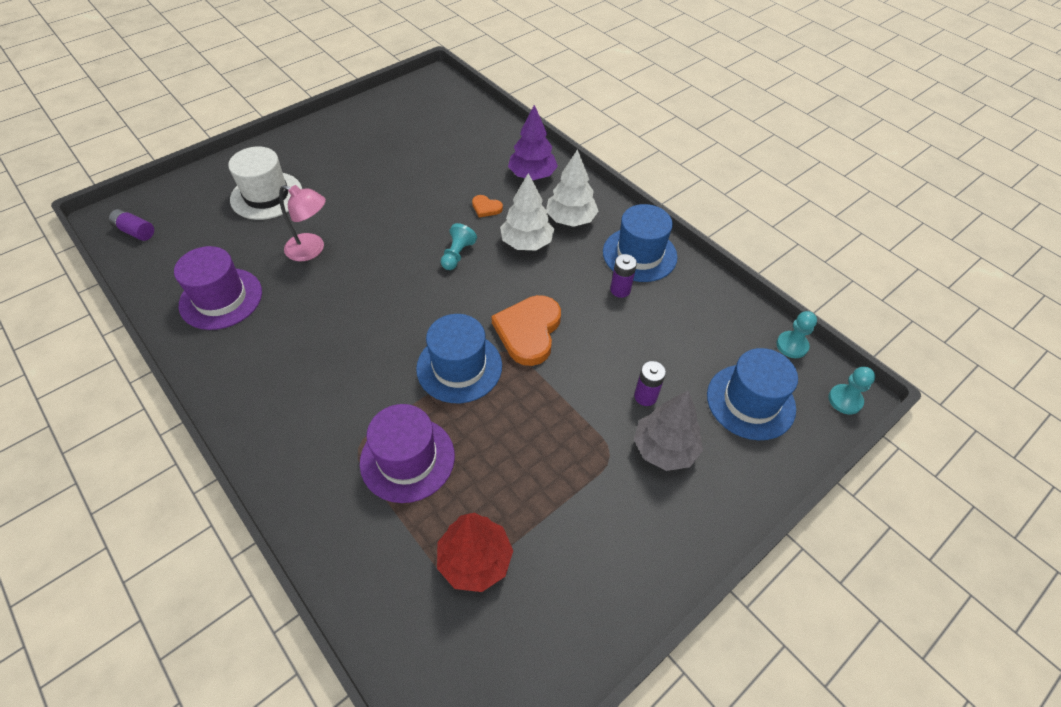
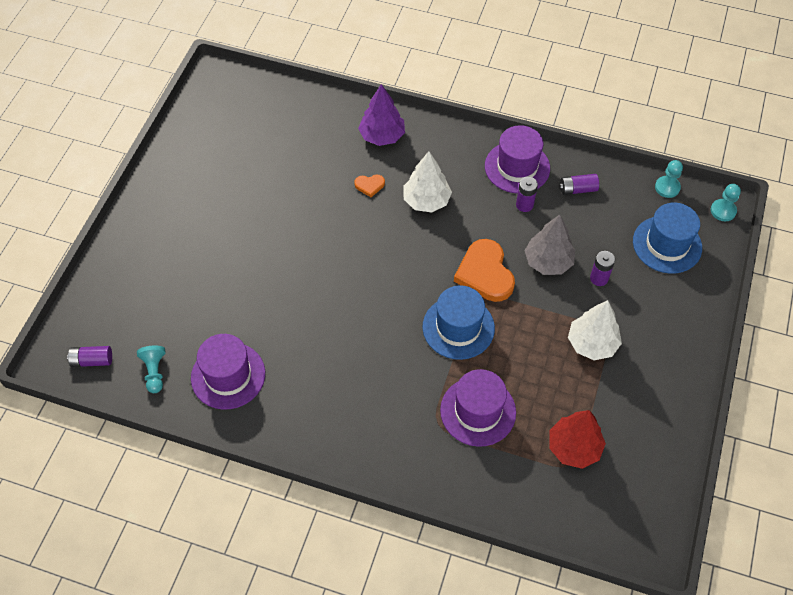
camera: 30 degrees left, 5 degrees up
white hat [228,147,302,220] -> none
pink lamp [279,185,326,261] -> none
turquoise pawn [441,223,477,270] -> turquoise pawn moved to [137,346,166,393]
white tree [546,149,599,227] -> white tree moved to [568,300,622,360]
blue hat [603,204,678,282] -> purple hat [485,125,550,193]
grey tree [634,391,703,471] -> grey tree moved to [525,215,575,275]
none -> purple battery [559,174,599,195]

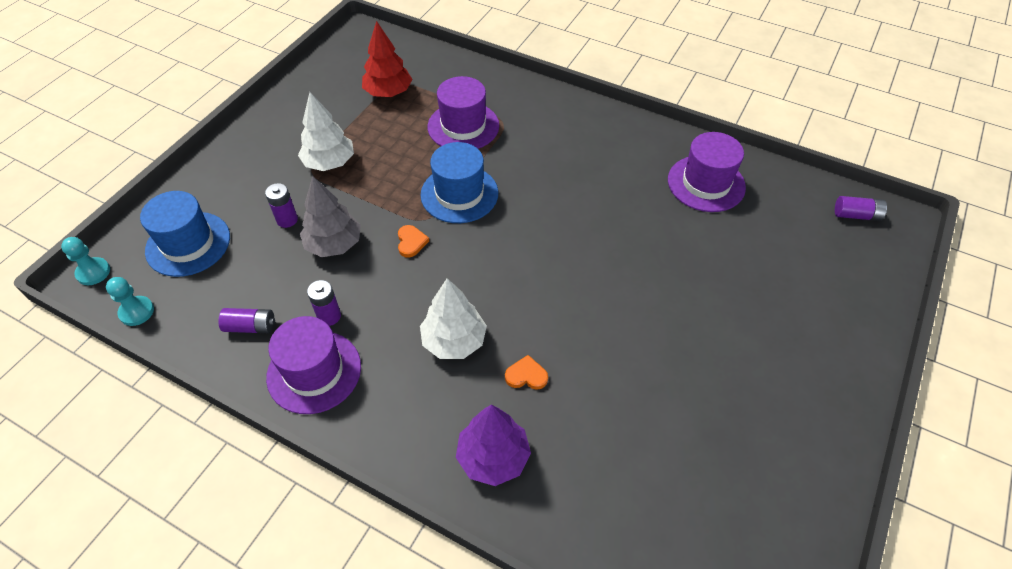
camera: 170 degrees left, 5 degrees down
turquoise pawn [137,346,166,393] -> none
orange heart [454,239,515,302] -> orange heart [398,225,429,258], size x0.46

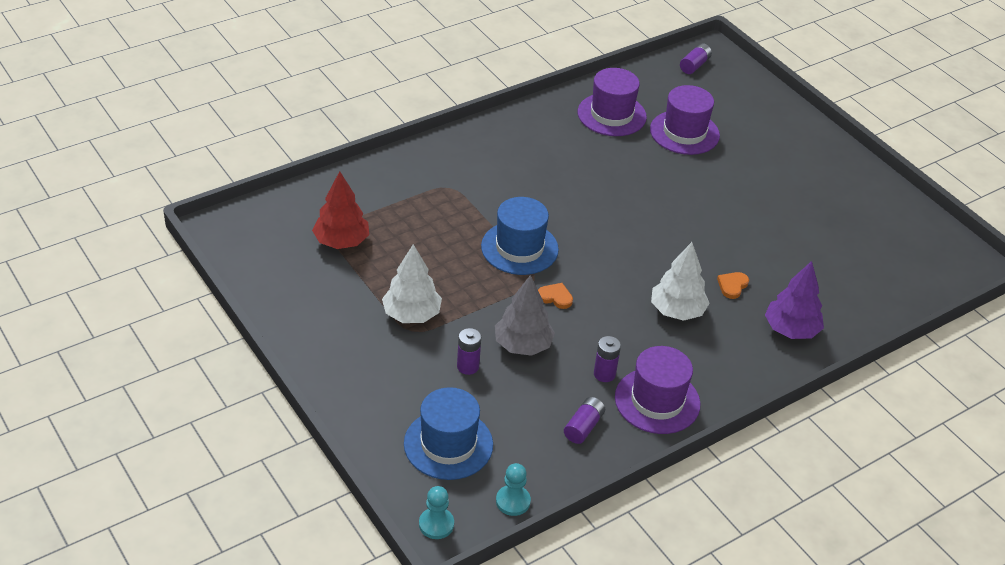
camera: 65 degrees left, 10 degrees down
purple hat [428,76,499,149] -> purple hat moved to [650,85,720,155]

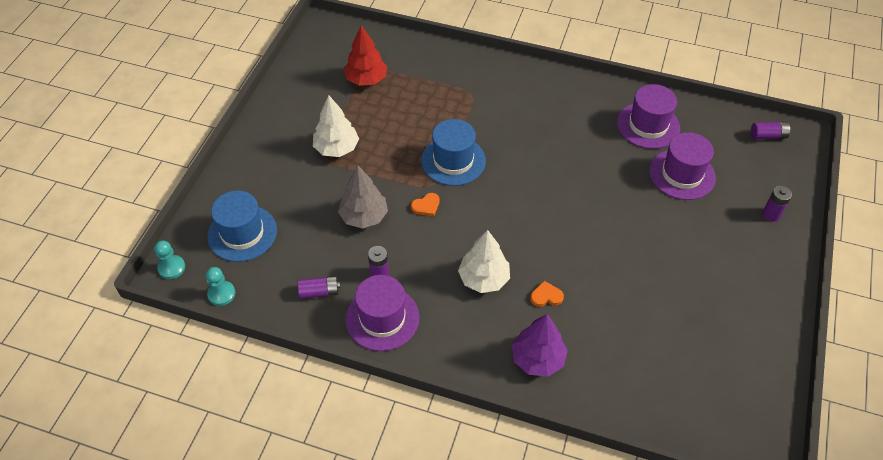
camera: 55 degrees right, 10 degrees up
purple battery [457,328,481,375] -> purple battery moved to [762,186,792,222]
orange heart [538,283,573,309] -> orange heart turned 75 degrees clockwise [411,193,440,216]

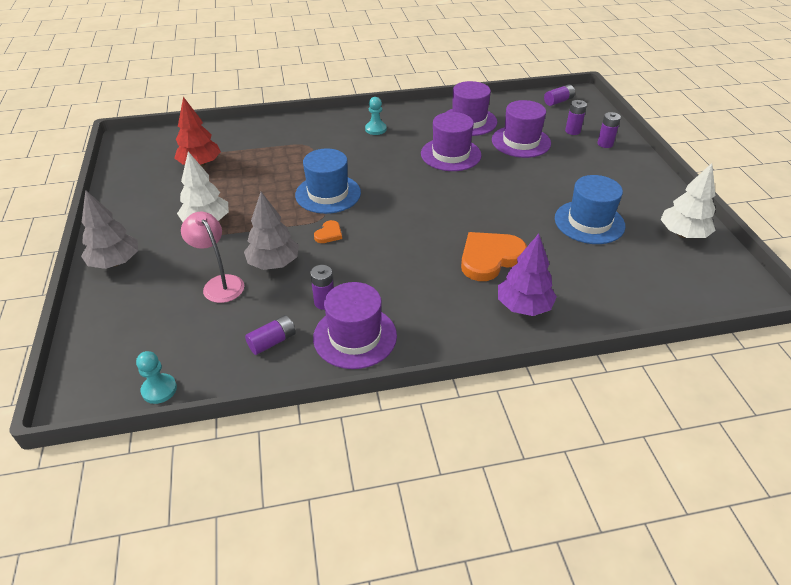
camera: 30 degrees left, 10 degrees down
turquoise pawn [154,240,185,279] -> turquoise pawn moved to [365,97,387,135]
blue hat [207,191,277,262] -> blue hat moved to [555,175,625,244]
white tree [458,230,510,293] -> white tree moved to [660,163,716,238]
orange heart [530,281,564,307] -> orange heart [461,232,527,281], size x2.15
none -> grey tree [81,190,138,269]
none -> pink lamp [181,212,244,303]
none -> purple hat [421,112,481,171]
none -> purple battery [565,100,587,135]

